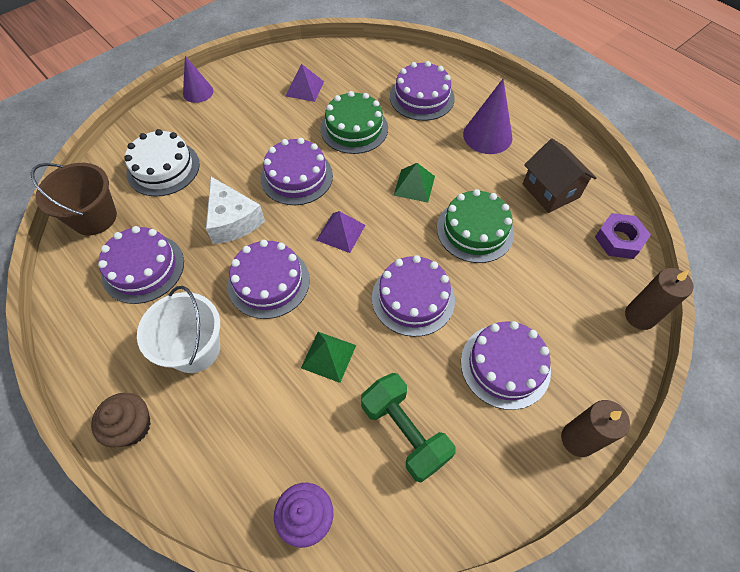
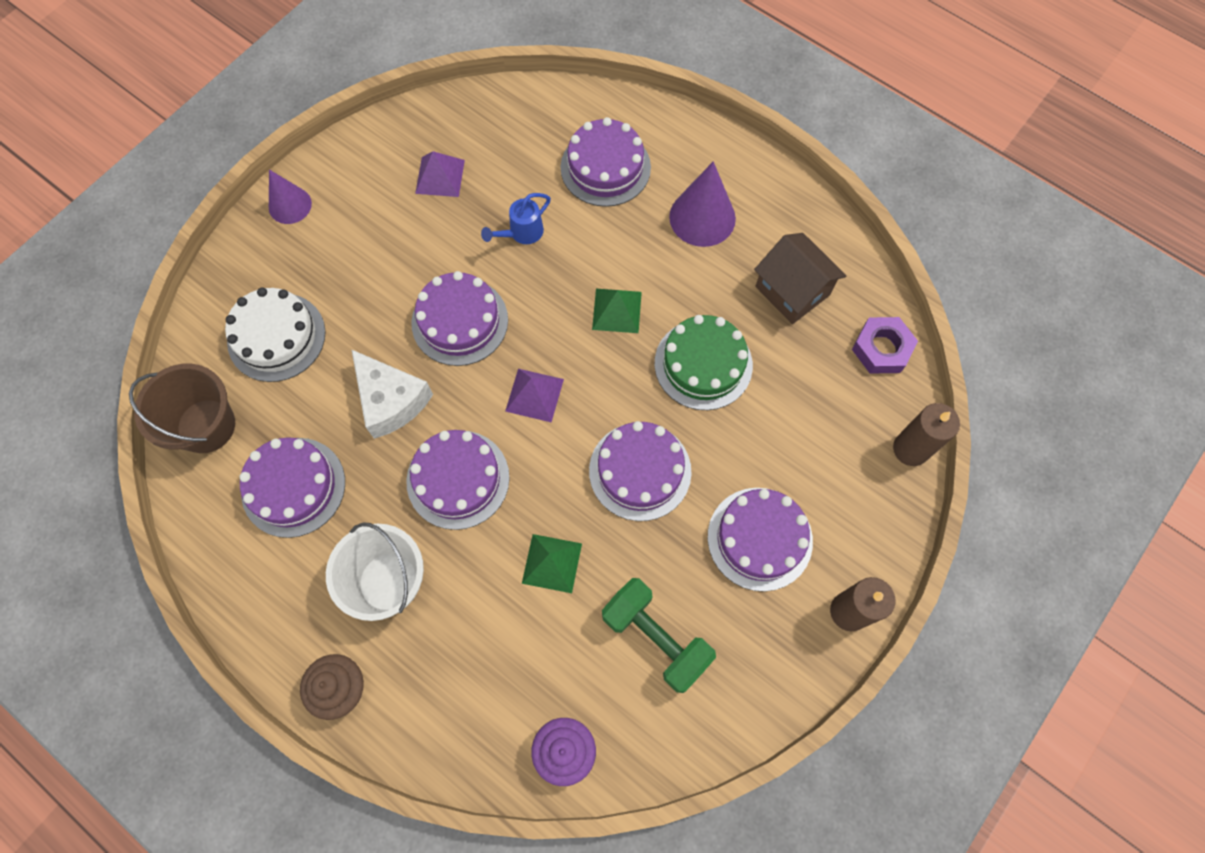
camera: 10 degrees left, 10 degrees up
green cake [320,91,388,154] -> blue watering can [481,193,551,244]

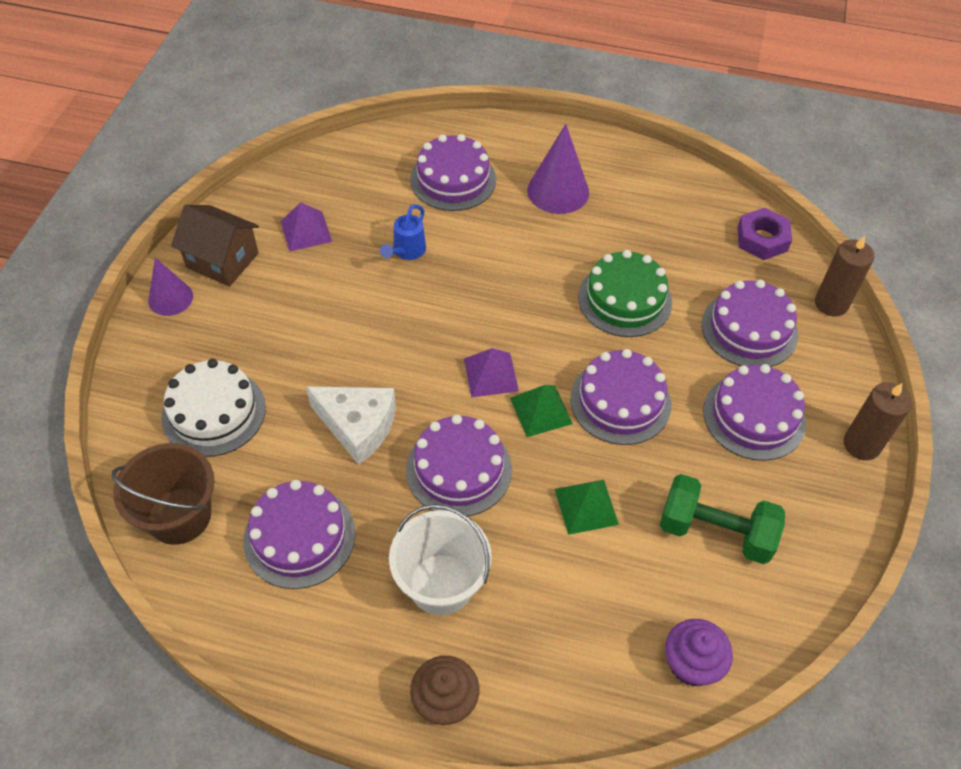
camera: 25 degrees left, 15 degrees down
purple cake [411,271,508,366] -> purple cake moved to [702,280,798,367]
green pyramid [592,289,642,333] -> green pyramid moved to [510,385,573,437]
brown house [754,233,847,324] -> brown house moved to [171,205,259,287]

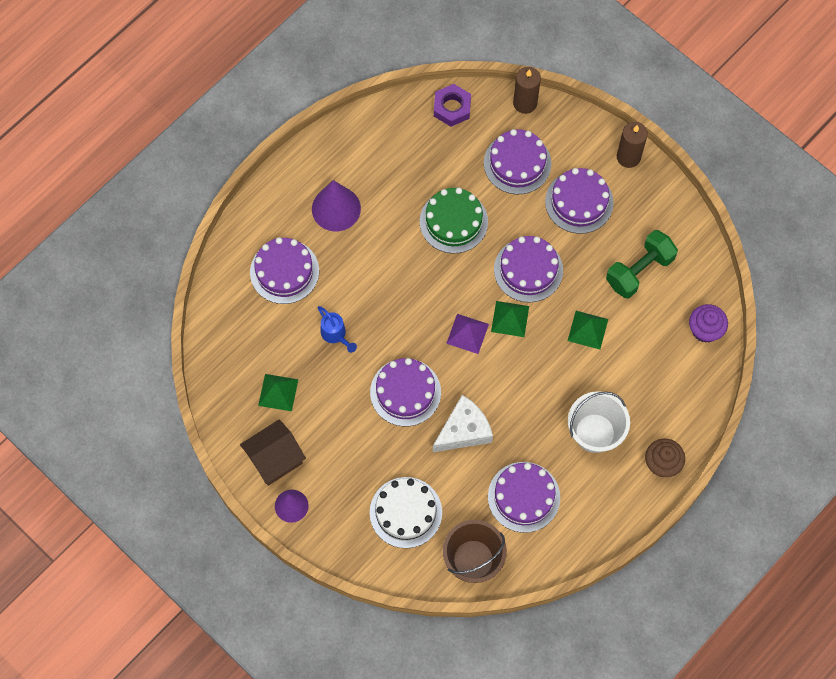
camera: 60 degrees left, 15 degrees up
purple pyramid [280,203,332,252] -> green pyramid [258,374,298,411]
purple cake [406,414,512,516] -> purple cake moved to [370,358,441,426]

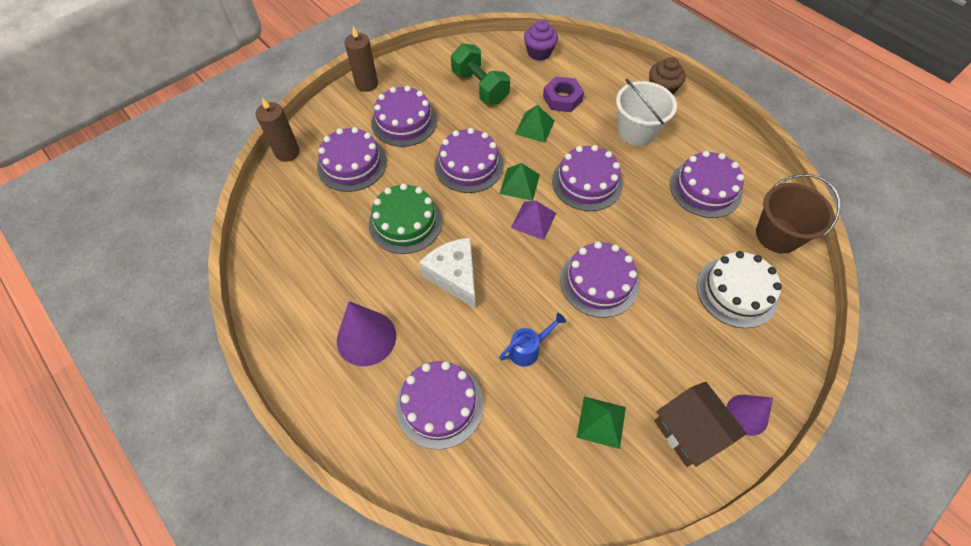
camera: 85 degrees left, 10 degrees down
white cheese [433,395,493,452] -> white cheese moved to [419,238,475,308]
purple nut [434,84,471,127] -> purple nut moved to [543,76,584,112]
none -> purple cake [552,145,623,211]

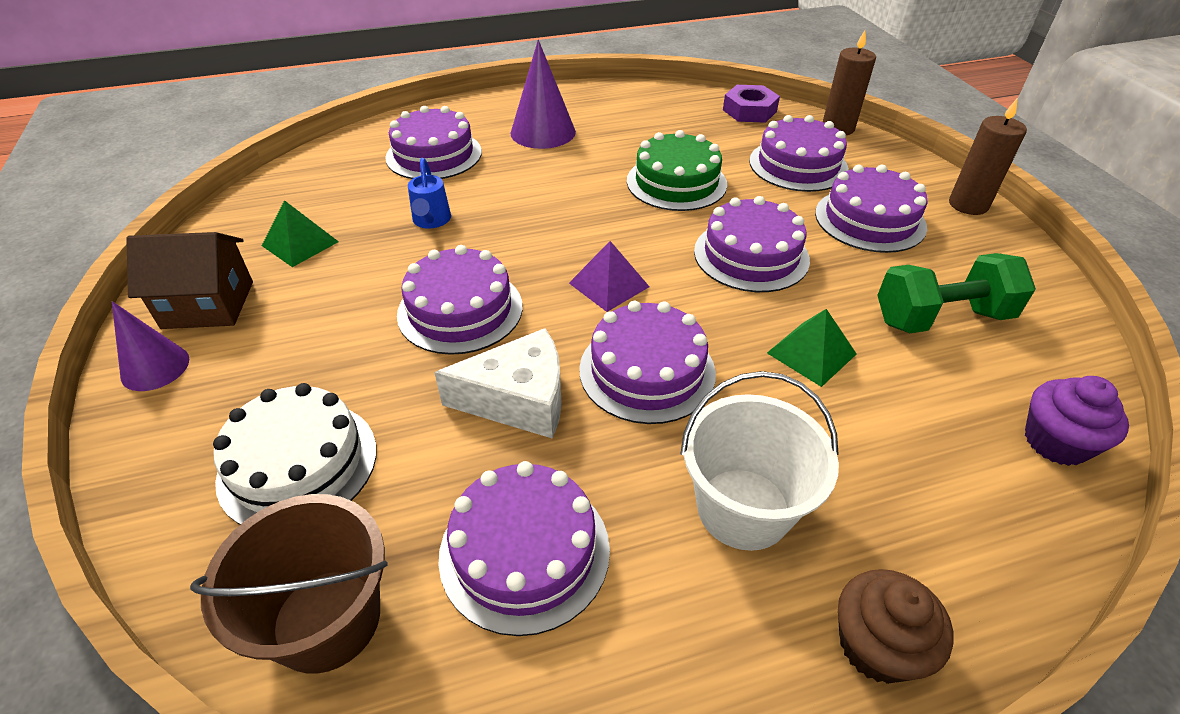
camera: 115 degrees right, 15 degrees down
white cheese [419,238,475,308] -> white cheese moved to [434,328,562,439]
green pyramid [499,163,540,201] -> none
purple nut [543,76,584,112] -> purple nut moved to [723,85,780,123]

